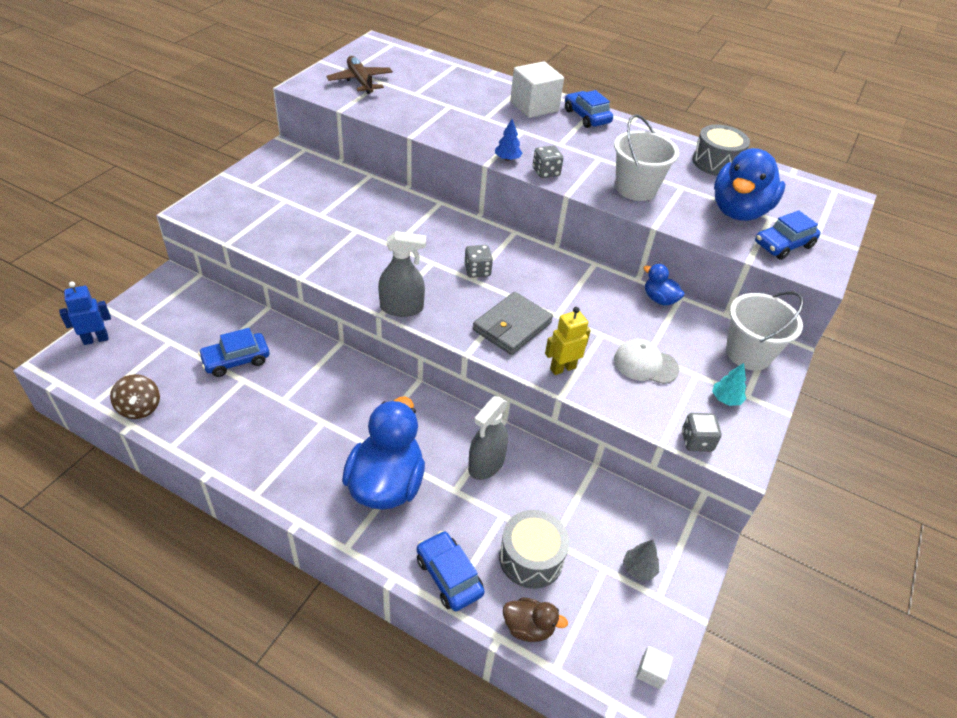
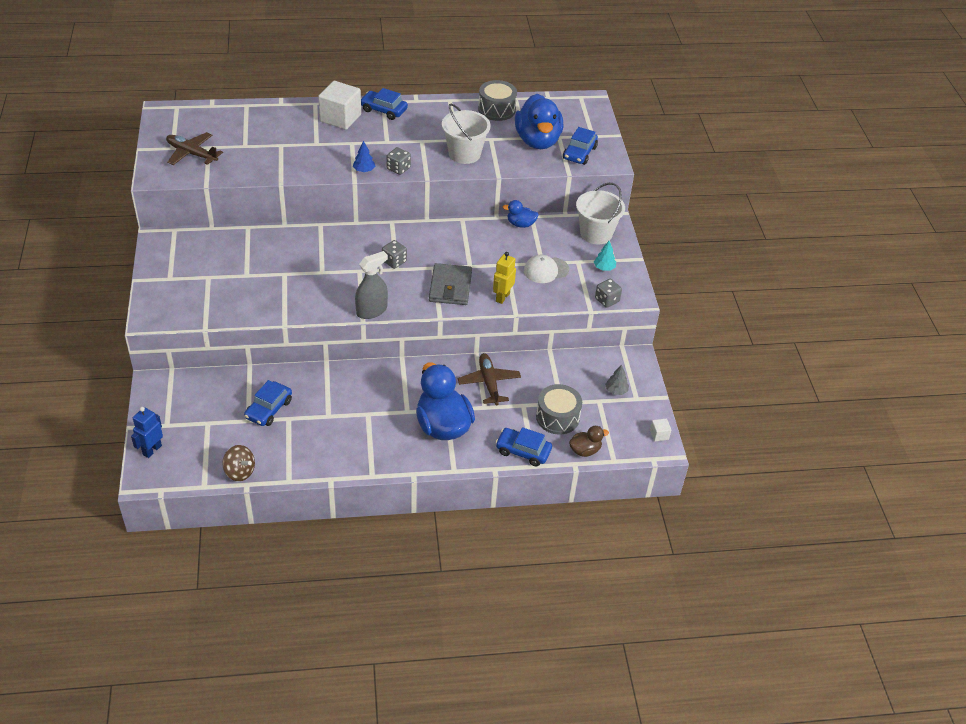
camera: 35 degrees left, 0 degrees up
grey spray bottle [468,396,508,480] -> brown plane [458,353,521,405]

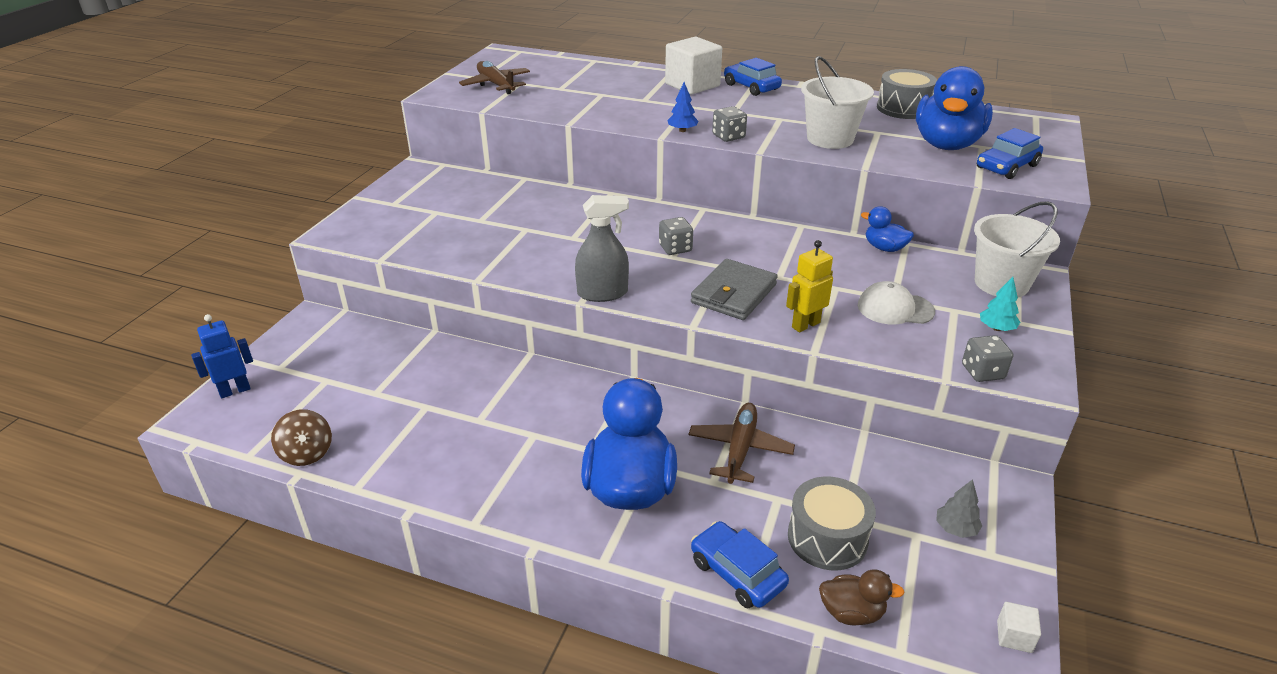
camera: 30 degrees right, 10 degrees down
blue car [244,380,292,426] -> none

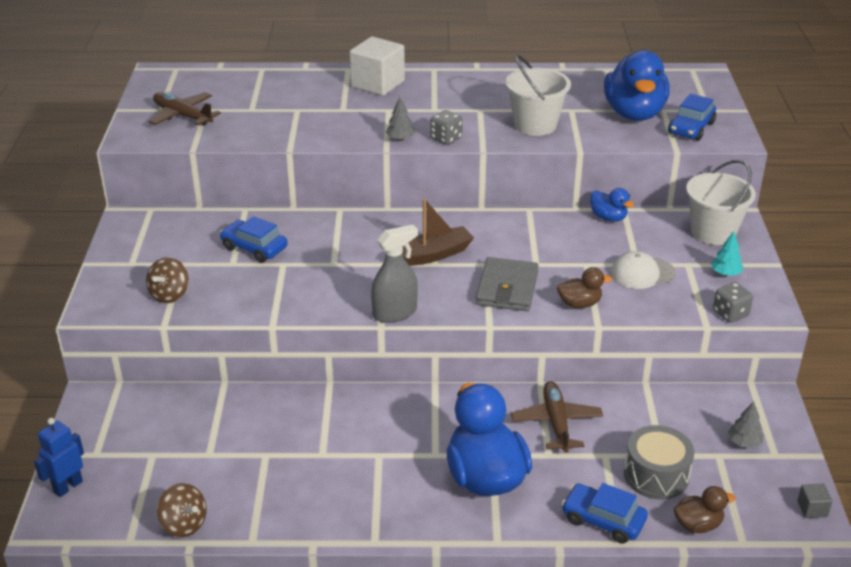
camera: 20 degrees left, 0 degrees up
grey dice [659,217,693,255] -> brown boat [402,198,474,266]
blue tree [667,82,699,132] -> grey tree [385,97,415,141]
blue car [724,58,782,96] -> blue car moved to [220,216,288,263]
yellow robot [786,240,833,332] -> brown duck [557,267,612,308]
blue duck [861,206,914,252] -> blue duck turned 150 degrees counterclockwise [591,188,634,222]
grey drum [877,69,937,119] -> none
white cube [997,602,1041,653] -> grey cube [797,484,833,518]
none -> brown spinning top [146,257,189,303]

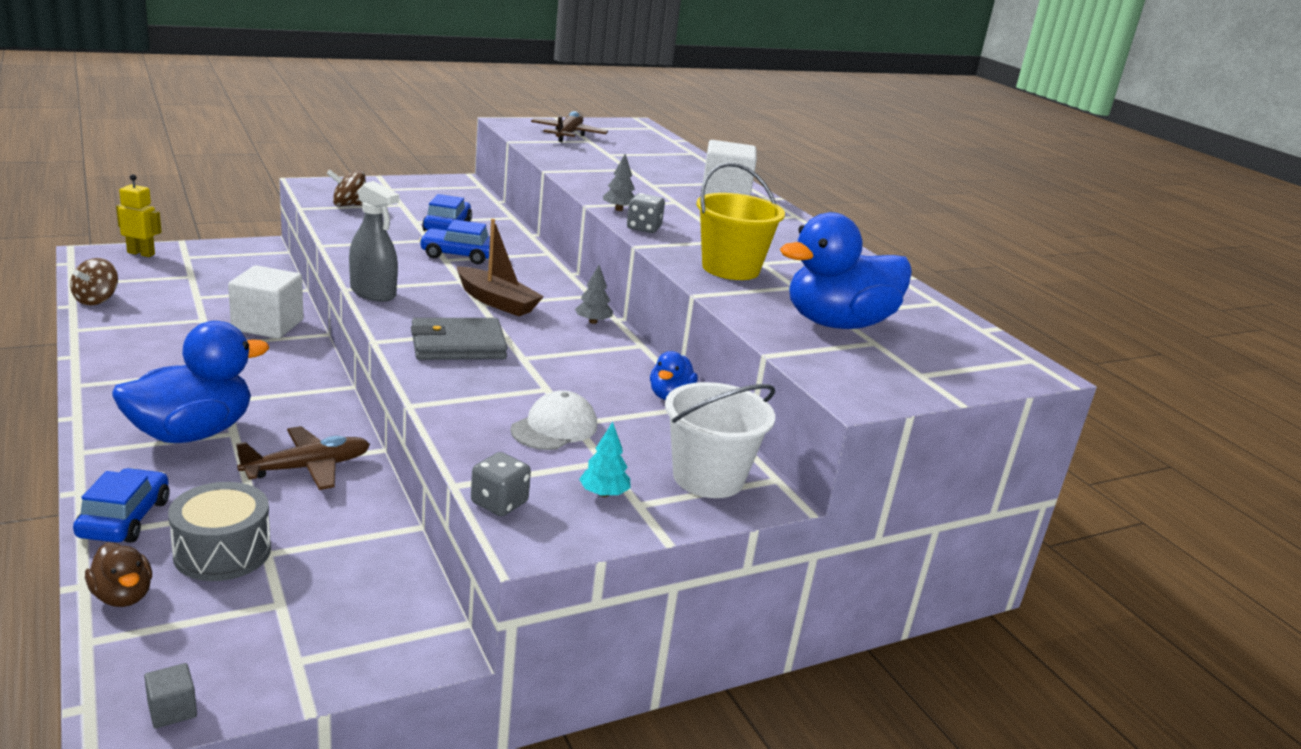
camera: 60 degrees right, 10 degrees down
blue robot [34,418,84,497] -> yellow robot [116,174,162,257]
white bucket [506,55,571,136] -> yellow bucket [696,163,785,280]
brown duck [557,267,612,308] -> none
white cap [611,251,676,289] -> white cap turned 75 degrees clockwise [510,390,597,450]
blue car [668,94,716,141] -> blue car moved to [419,220,490,264]
grey tree [728,401,764,448] -> grey tree moved to [575,265,613,324]
none -> white cube [228,265,303,339]

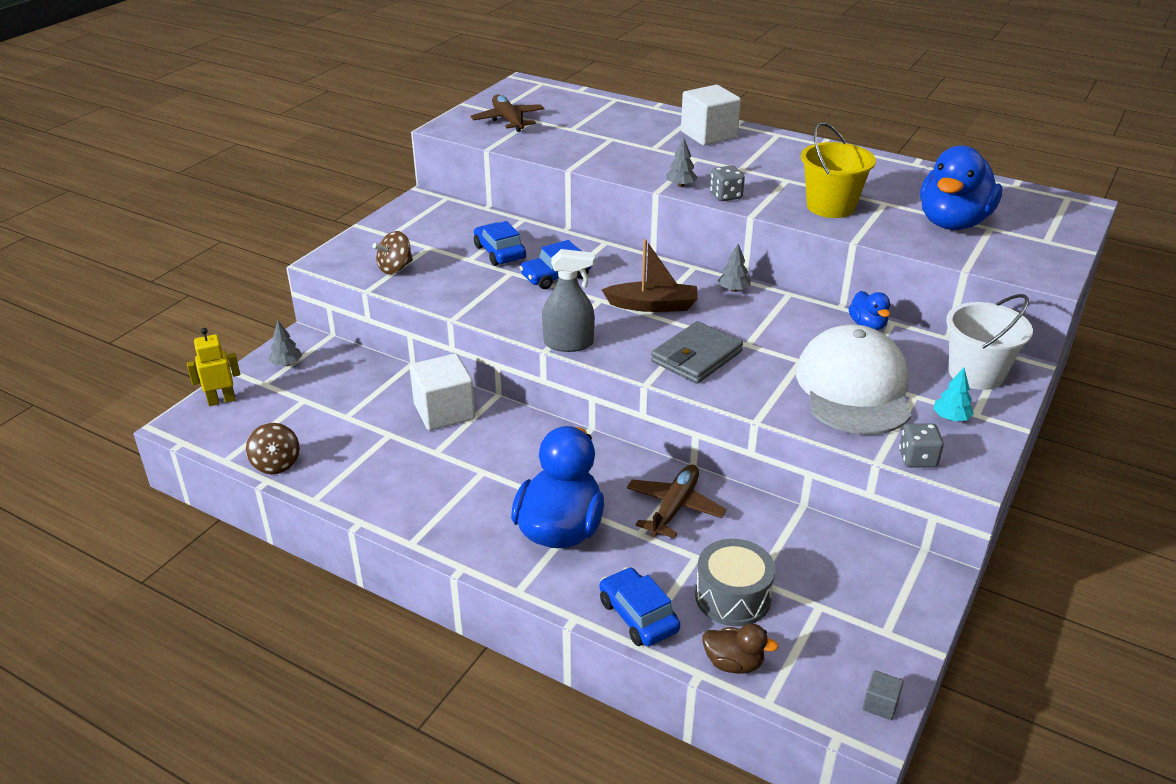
camera: 30 degrees left, 10 degrees up
white cap [510,390,597,450] -> white cap [796,324,911,435], size x1.98
none -> grey tree [269,321,302,366]

